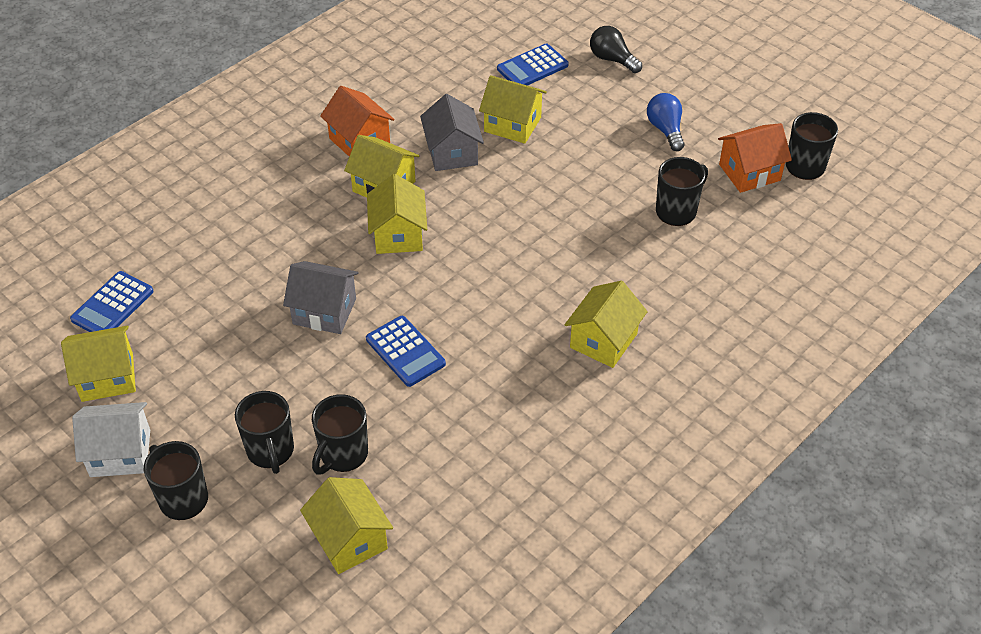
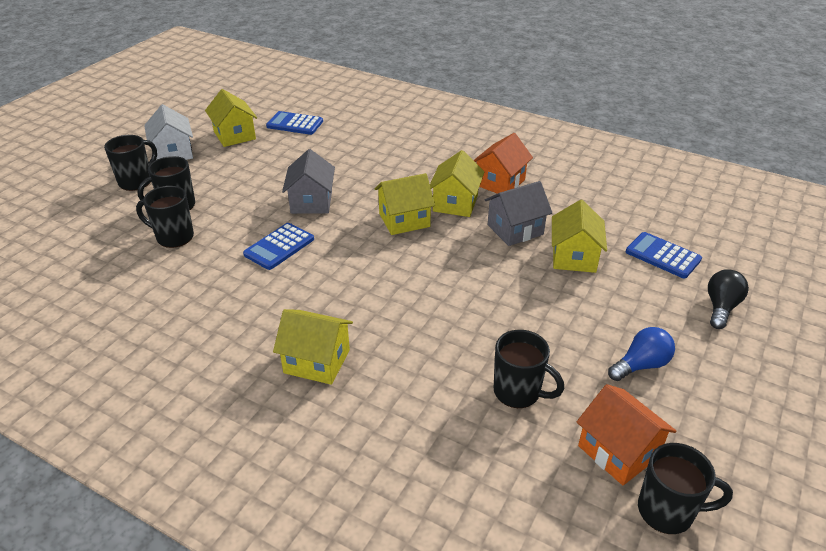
camera: 75 degrees right, 10 degrees down
yellow house [300,477,393,574] -> none

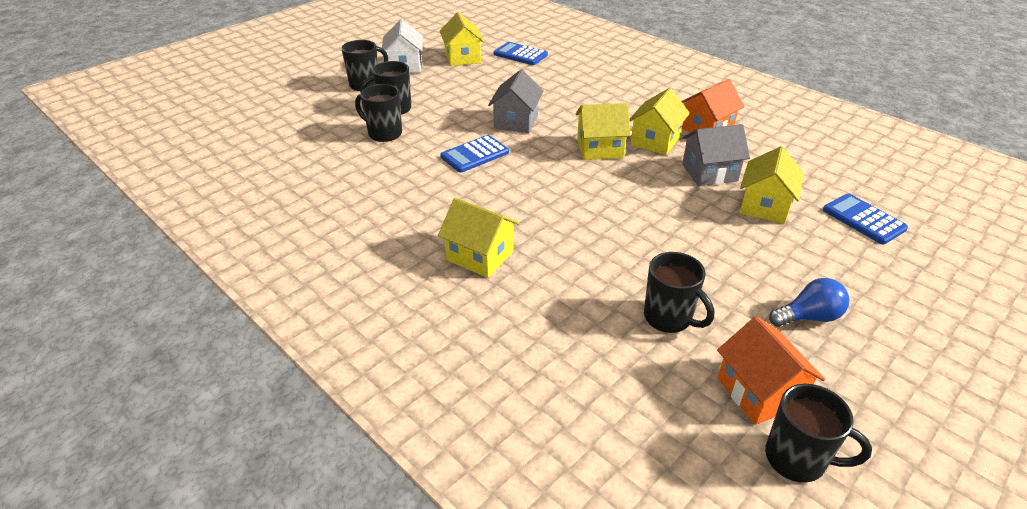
camera: 15 degrees right, 0 degrees up
black light bulb [708,269,749,329] -> none

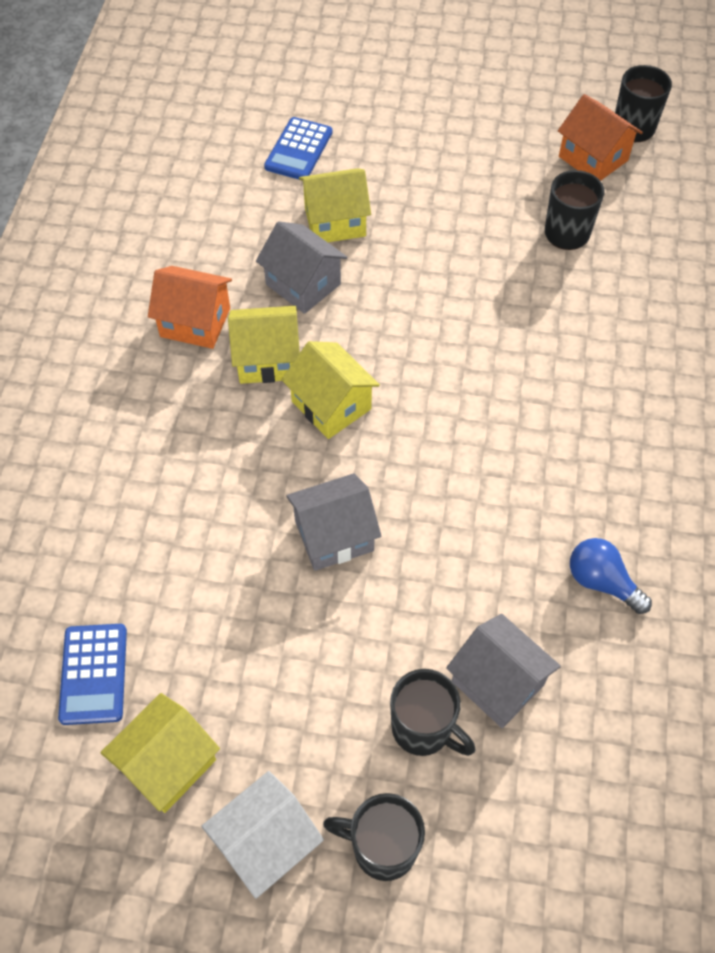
camera: 125 degrees left, 20 degrees up
black mug [355,84,402,142] -> grey house [446,614,561,728]
yellow house [438,198,519,278] -> none
blue calculator [440,135,509,173] -> none
orange house [717,316,825,425] -> orange house turned 75 degrees counterclockwise [558,94,643,181]
blue light bulb [769,278,849,327] -> blue light bulb moved to [570,538,652,614]

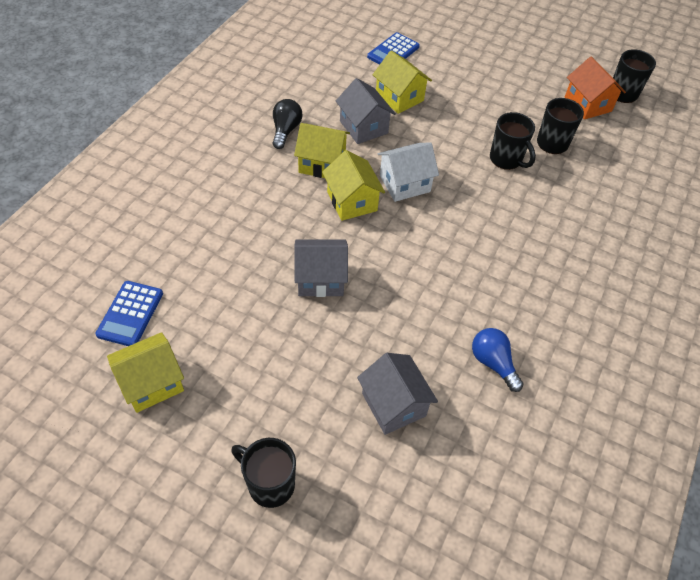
camera: 15 degrees right, 5 degrees down
orange house [148,266,232,349] -> black light bulb [273,99,302,149]
white house [201,771,324,899] -> white house moved to [378,142,439,202]
yellow house [299,168,371,242] -> yellow house turned 45 degrees clockwise [373,50,432,114]
black mug [390,669,475,756] -> black mug moved to [490,112,536,170]

